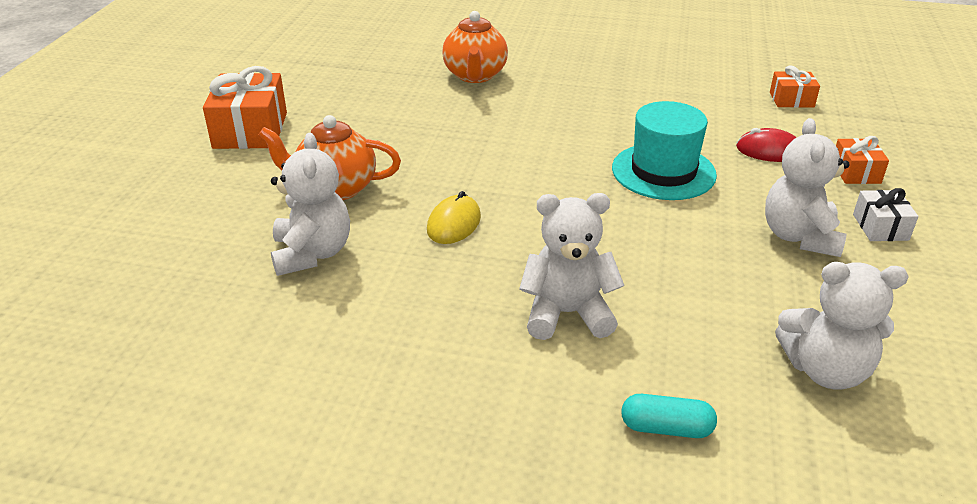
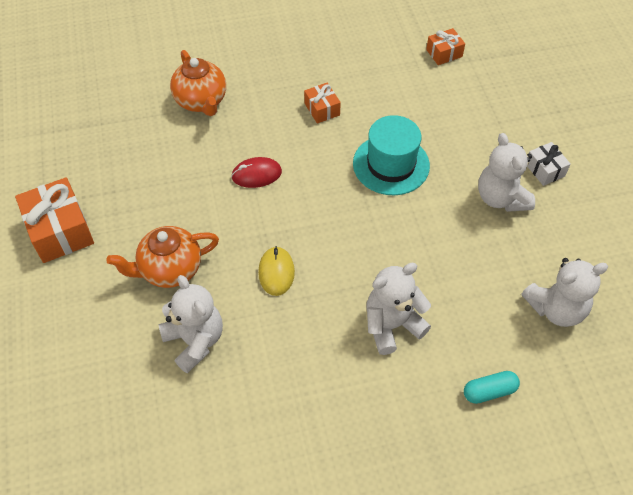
camera: 25 degrees left, 20 degrees up
red mouse [736,128,796,162] -> red mouse moved to [231,157,282,188]
orange gift [836,136,889,184] -> orange gift moved to [304,83,341,124]

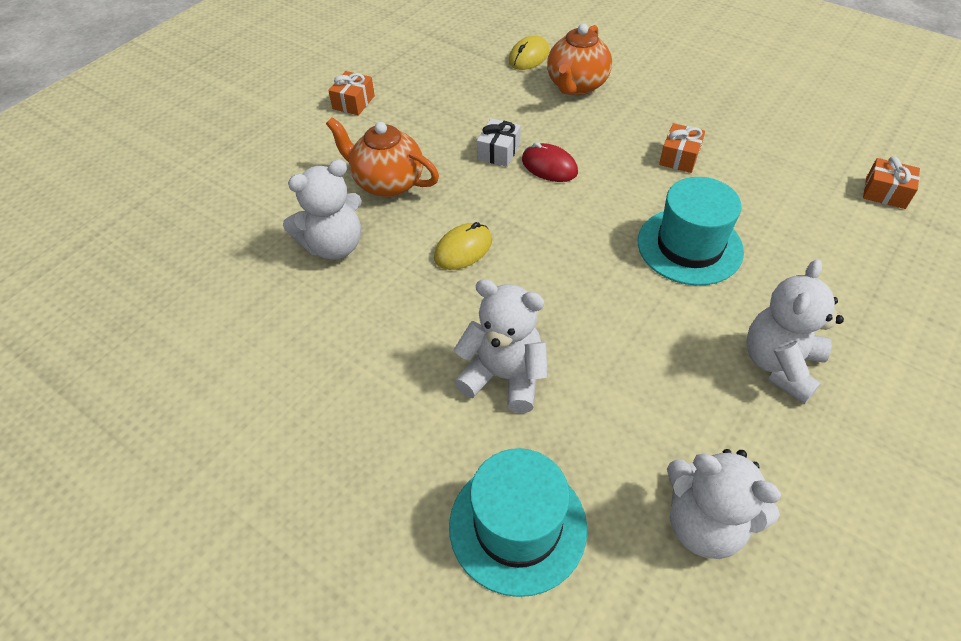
camera: 50 degrees right, 5 degrees down
orange gift [15,177,94,263] -> orange gift [328,71,375,115], size x0.55
white teddy bear [159,275,223,373] -> white teddy bear turned 45 degrees clockwise [283,159,362,260]
turquoise capsule [464,371,520,404] -> turquoise hat [449,448,587,597]
white gift [527,142,571,186] -> white gift moved to [477,118,521,167]
none -> yellow mouse [508,35,550,70]

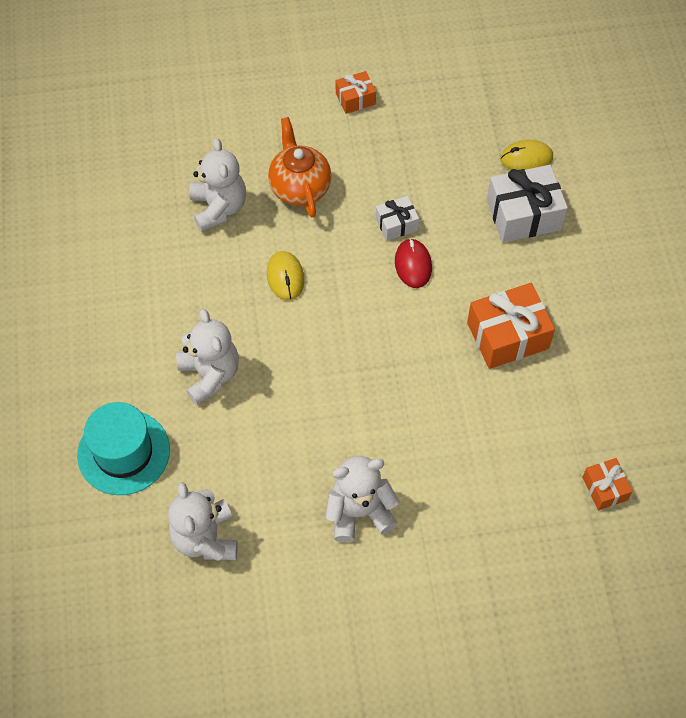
camera: 45 degrees right, 10 degrees up
white teddy bear [283,159,362,260] -> white teddy bear turned 120 degrees counterclockwise [189,138,246,232]
yellow mouse [434,222,492,270] -> yellow mouse turned 75 degrees clockwise [267,251,305,300]
orange teapot [547,24,612,95] -> white gift [487,165,568,243]
turquoise hat [638,177,744,286] -> none
orange gift [659,123,705,173] -> orange gift [467,283,555,369], size x1.82

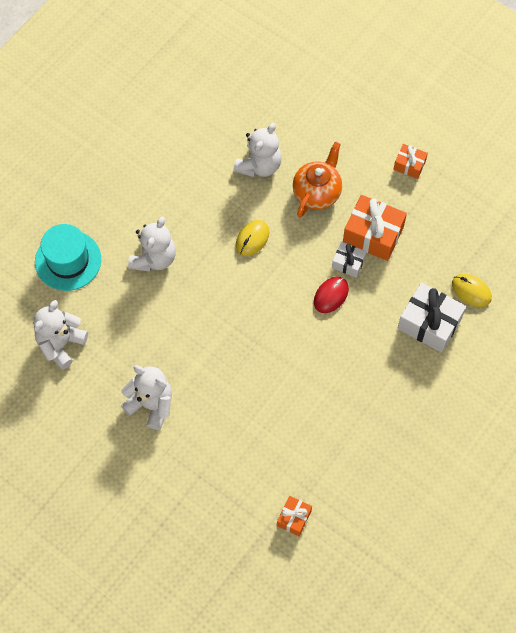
camera: 45 degrees right, 5 degrees up
orange gift [467,283,555,369] -> orange gift moved to [343,195,407,261]

